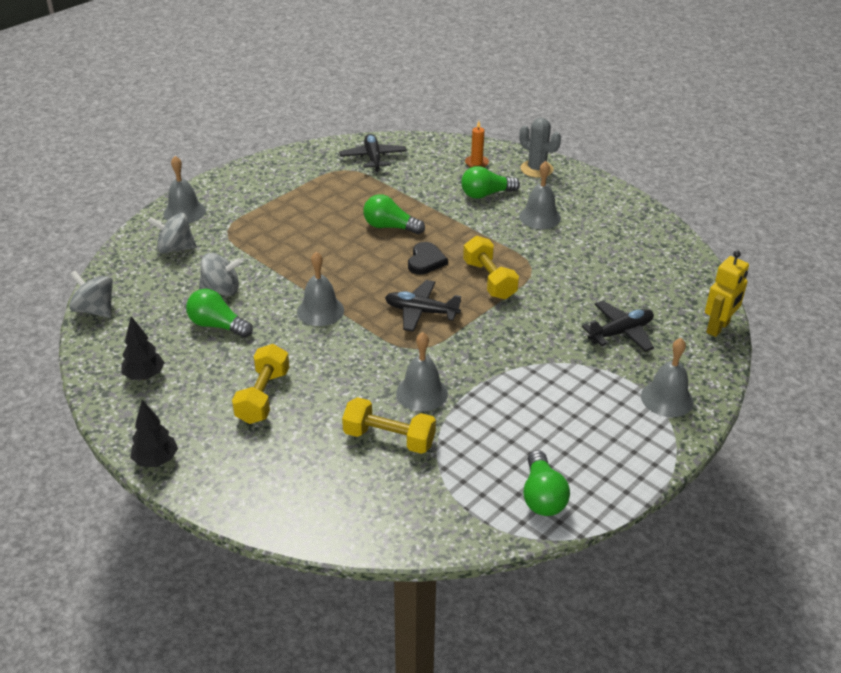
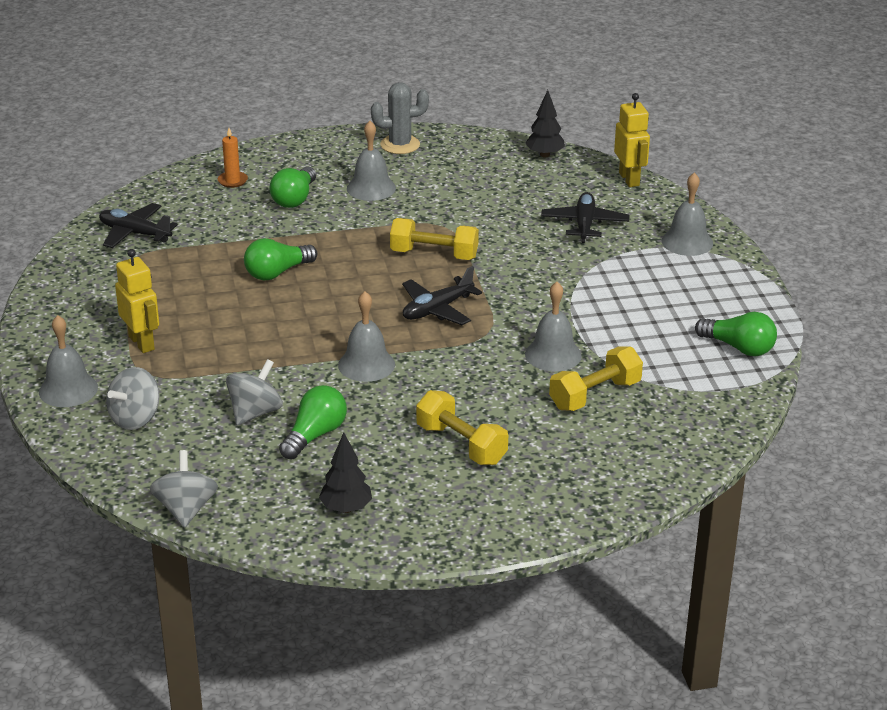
camera: 55 degrees left, 5 degrees down
grey spinning top [69,271,113,318] -> grey spinning top turned 105 degrees clockwise [150,450,218,528]
black tree [130,400,178,467] -> black tree moved to [525,90,565,158]
green light bulb [186,289,253,338] -> green light bulb turned 150 degrees clockwise [279,385,347,459]
black heart [408,242,448,274] -> none
grey cactus [519,118,561,178] -> grey cactus moved to [371,82,429,154]
none -> yellow robot [115,249,159,353]

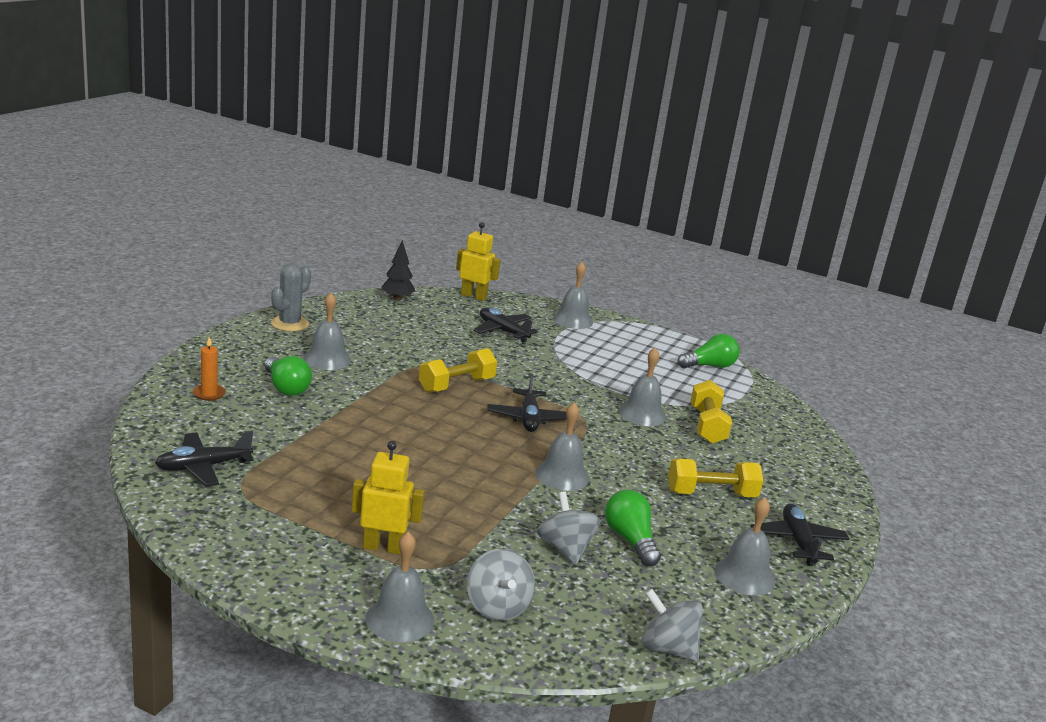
camera: 55 degrees left, 10 degrees down
green light bulb [244,238,317,280] -> none
black tree [319,432,372,513] -> grey bell [714,497,775,595]
none -> black plane [750,504,850,566]

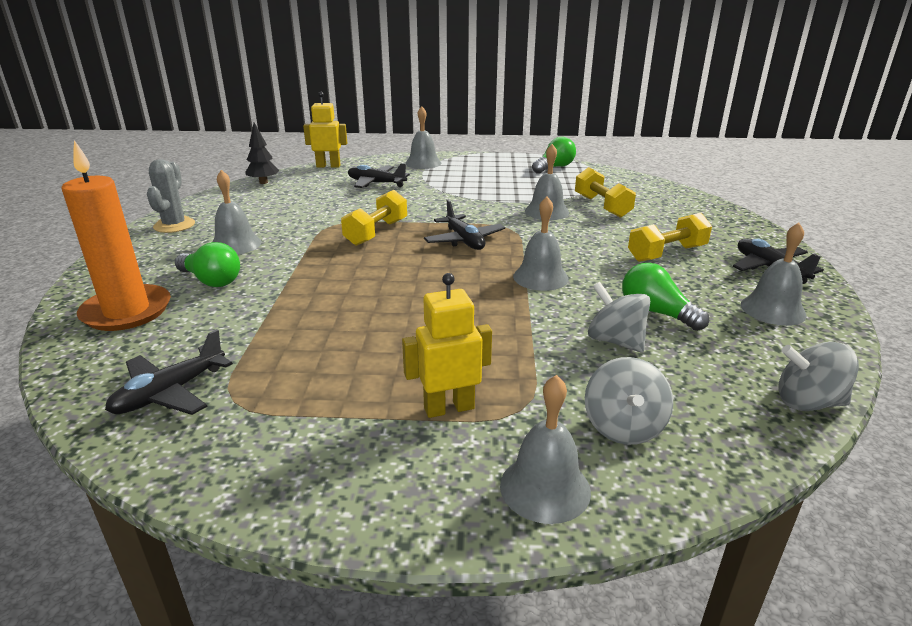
camera: 20 degrees left, 5 degrees up
orange candle [193,337,226,401] -> orange candle [61,140,171,331], size x2.26
grey spinning top [467,549,535,621] -> grey spinning top turned 45 degrees clockwise [585,357,673,445]

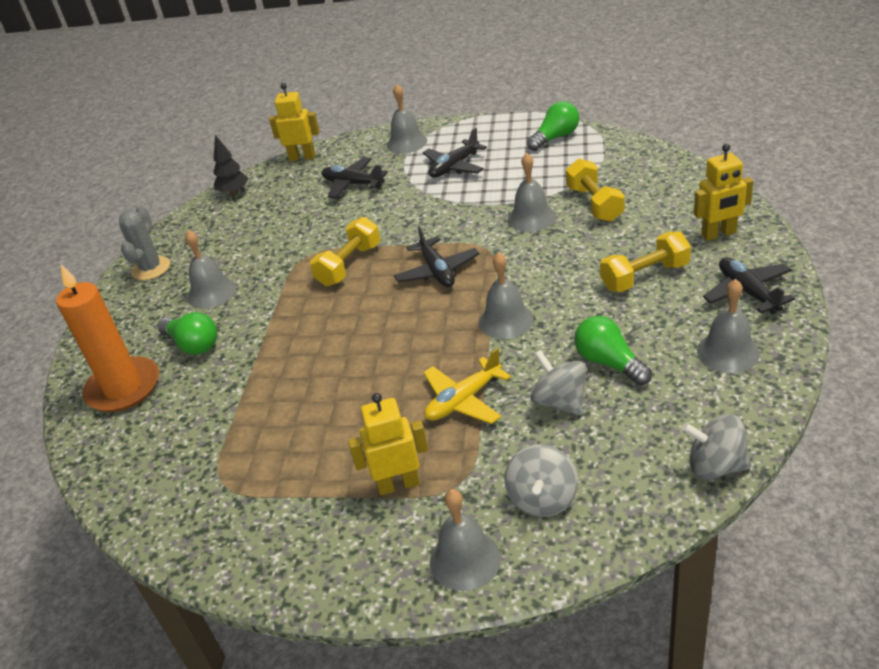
camera: 10 degrees right, 10 degrees up
black plane [105,329,233,415] -> black plane moved to [423,128,487,178]
none -> yellow plane [423,348,511,424]
none -> yellow robot [694,144,753,241]

